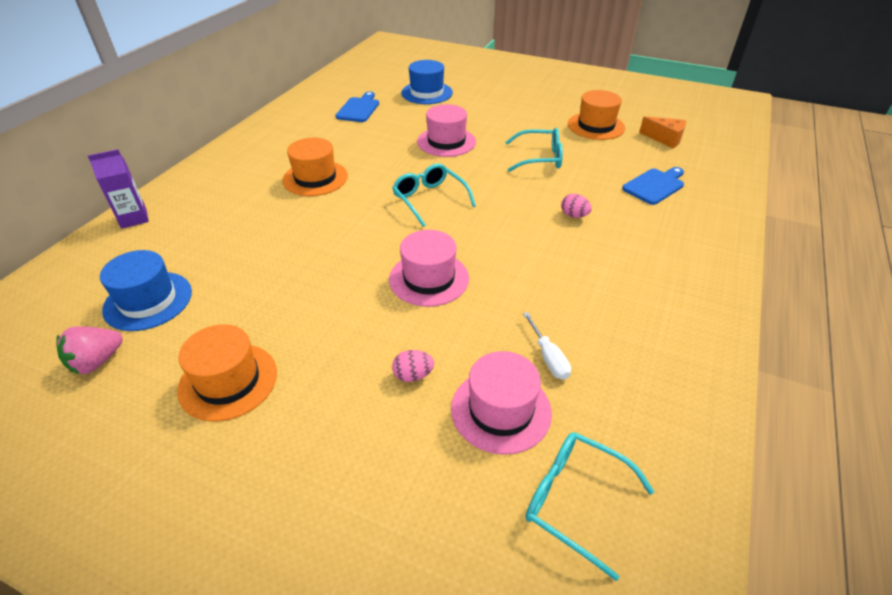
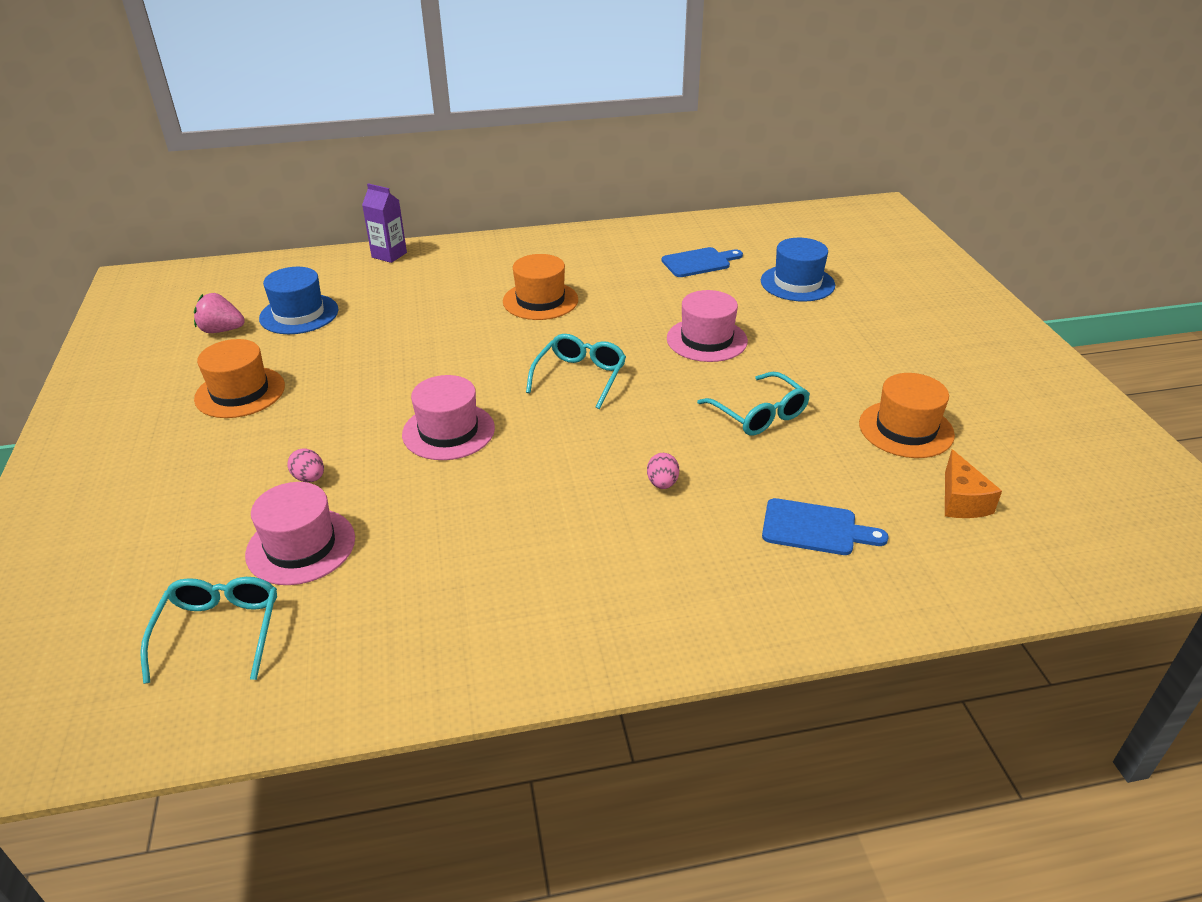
camera: 55 degrees right, 5 degrees down
white screwdriver [523,312,571,380] -> none

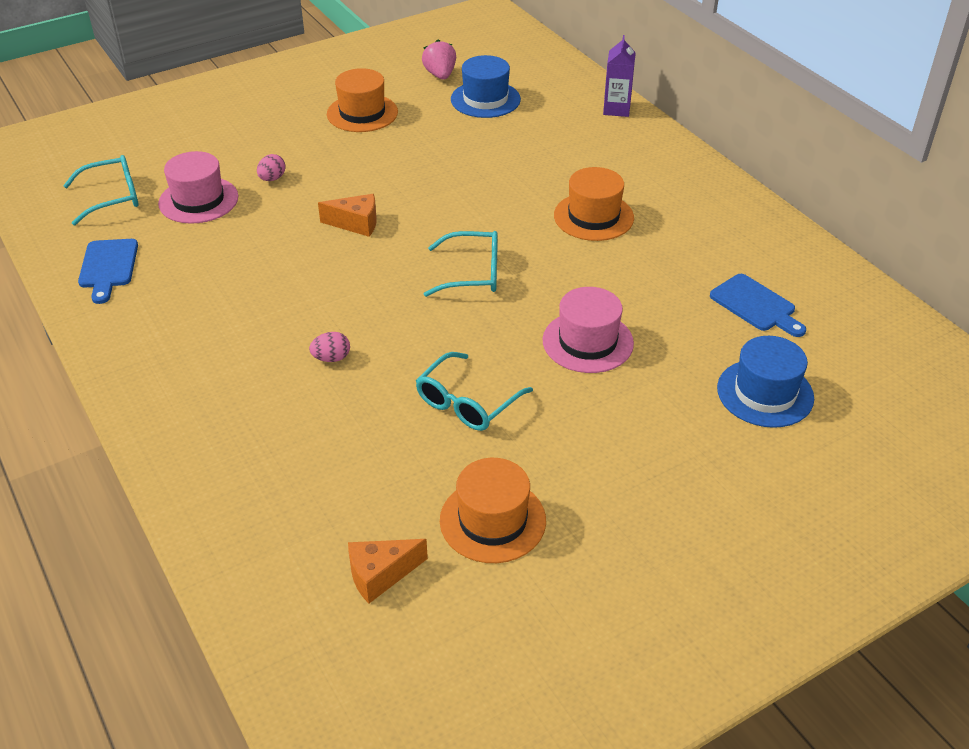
camera: 70 degrees right, 5 degrees up
pink hat [402,375,495,460] -> orange cheese [318,194,377,237]
blue cutting board [762,498,889,555] -> blue cutting board moved to [78,239,138,304]

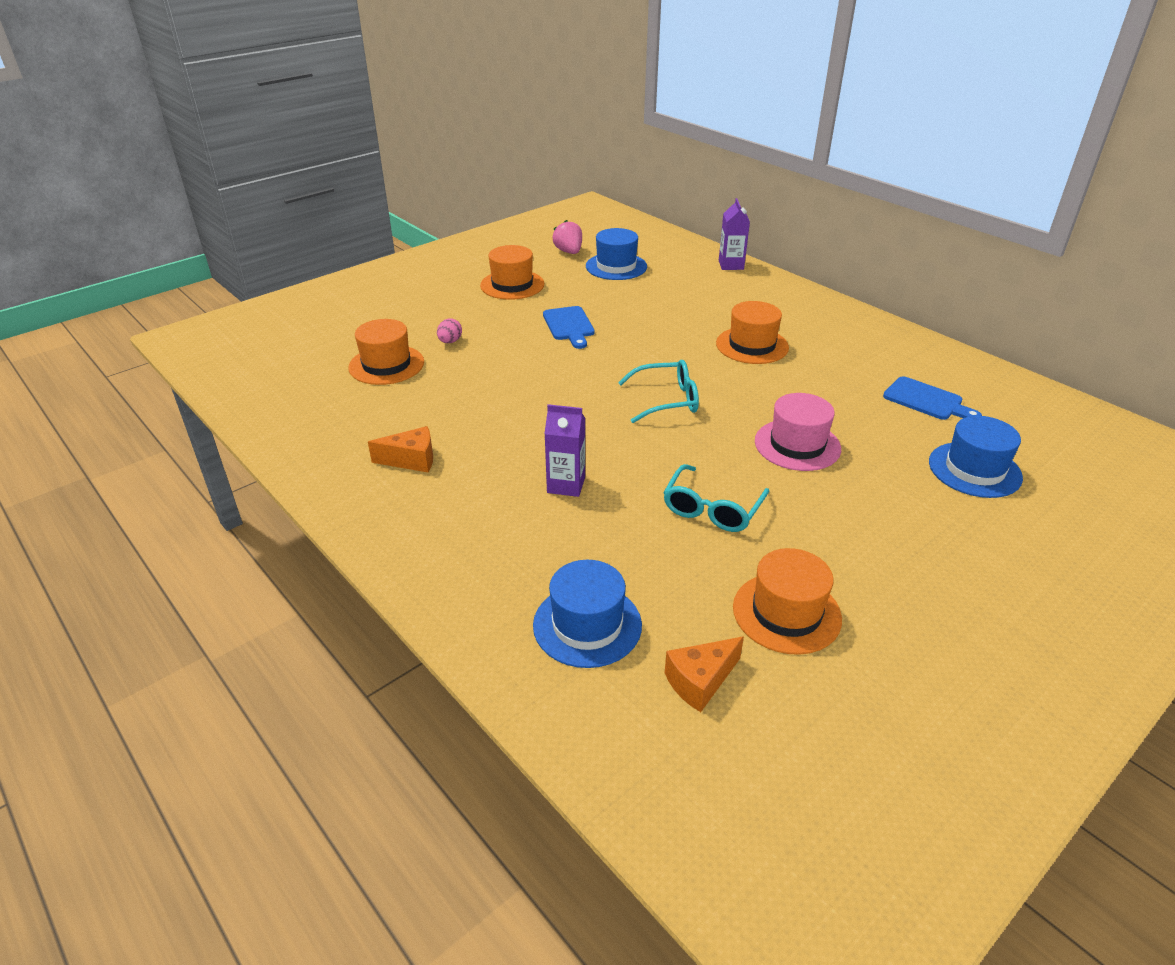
camera: 10 degrees left, 5 degrees down
turquoise glasses [63,155,139,225] -> none
blue cutting board [78,239,138,304] -> blue cutting board moved to [543,306,595,349]
pink hat [158,151,238,224] -> orange hat [348,319,424,385]
pink egg [309,332,350,362] -> purple carton [544,404,585,497]
orange cheese [318,194,377,237] -> orange cheese moved to [368,426,433,472]
none -> blue hat [533,560,642,668]

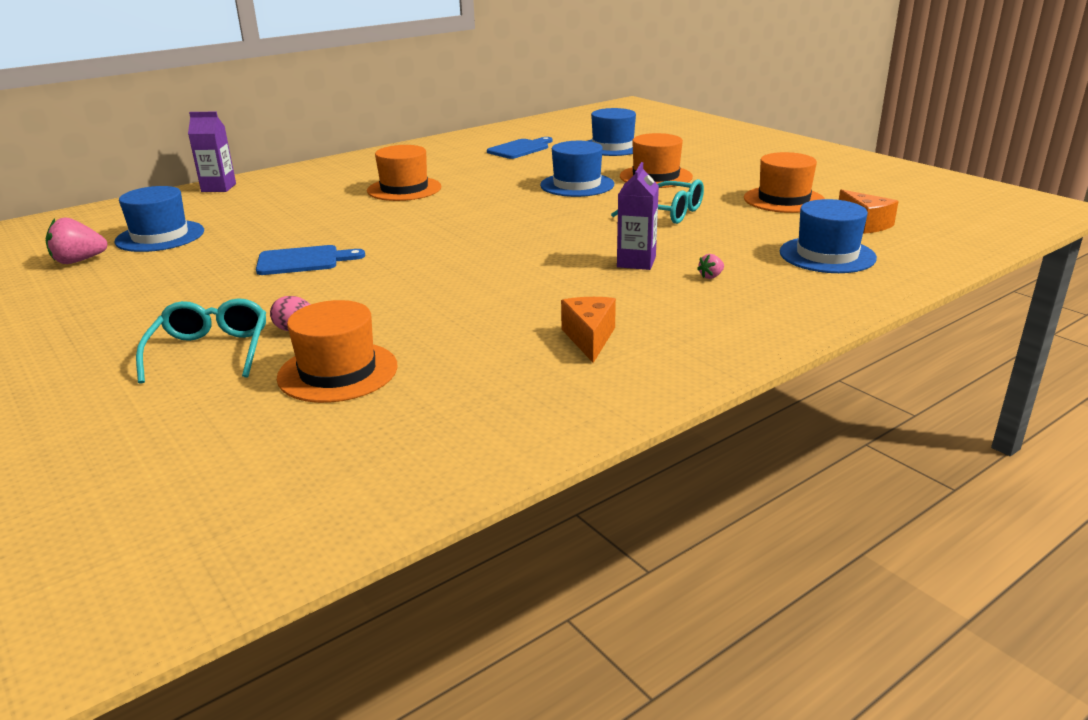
camera: 85 degrees left, 10 degrees down
orange hat [480,245,544,300] -> orange hat moved to [620,133,693,188]
turquoise glasses [618,360,699,423] -> turquoise glasses moved to [136,298,266,384]
pink hat [755,393,841,471] -> blue hat [540,141,614,197]
none -> pink strawberry [697,254,724,279]

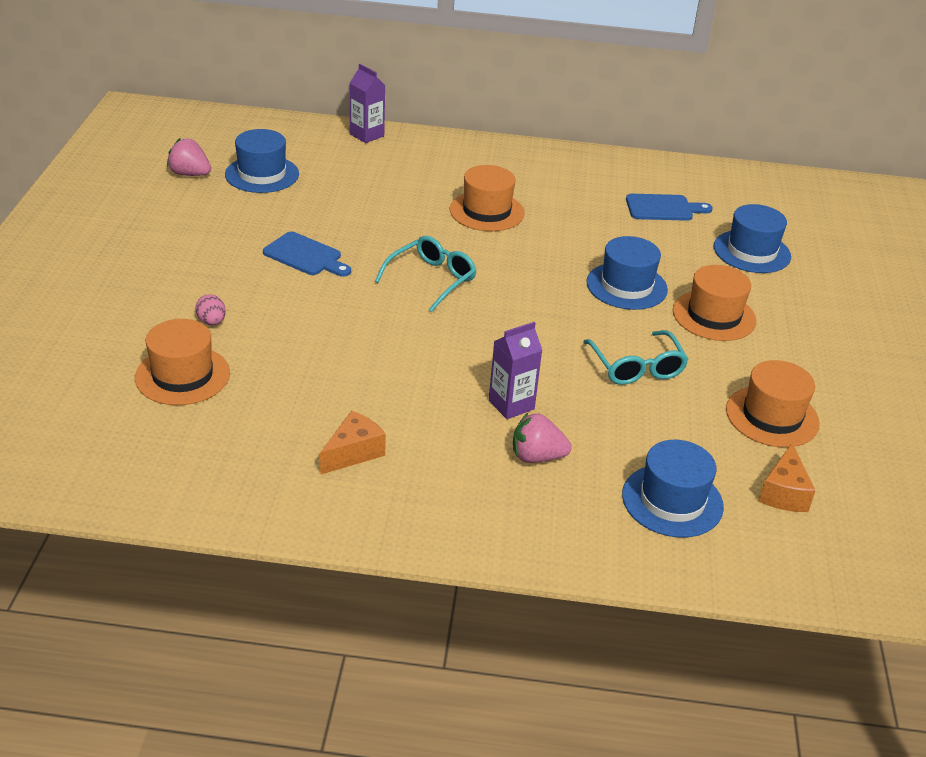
camera: 40 degrees right, 10 degrees up
turquoise glasses [136,298,266,384] -> turquoise glasses moved to [375,236,477,312]
pink strawberry [697,254,724,279] -> pink strawberry [513,413,572,463], size x2.00

